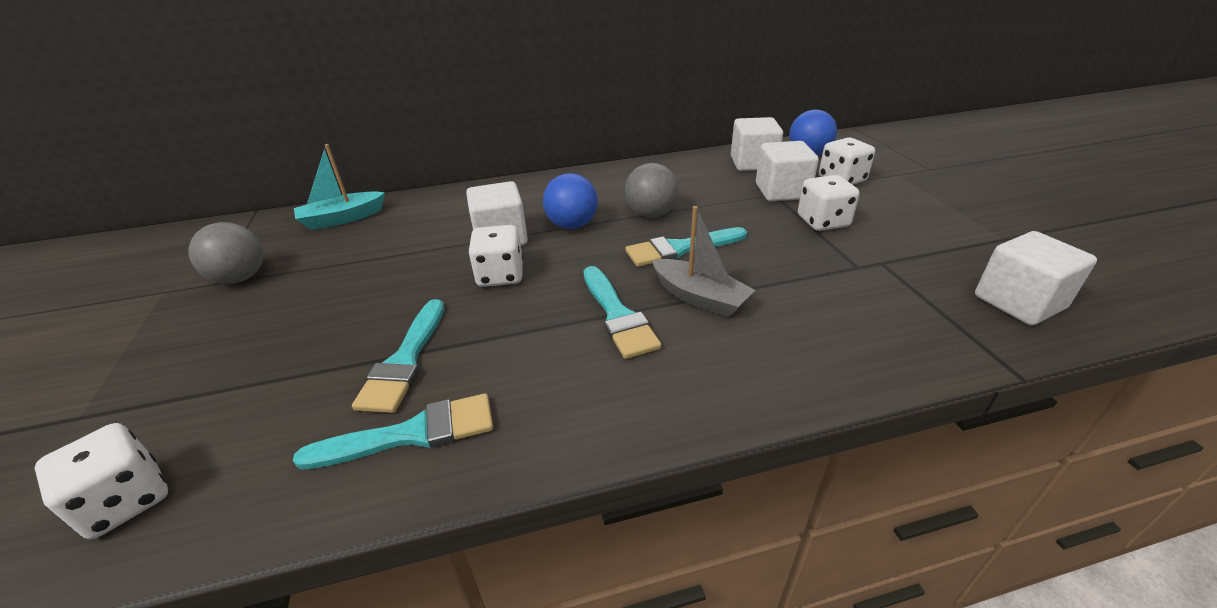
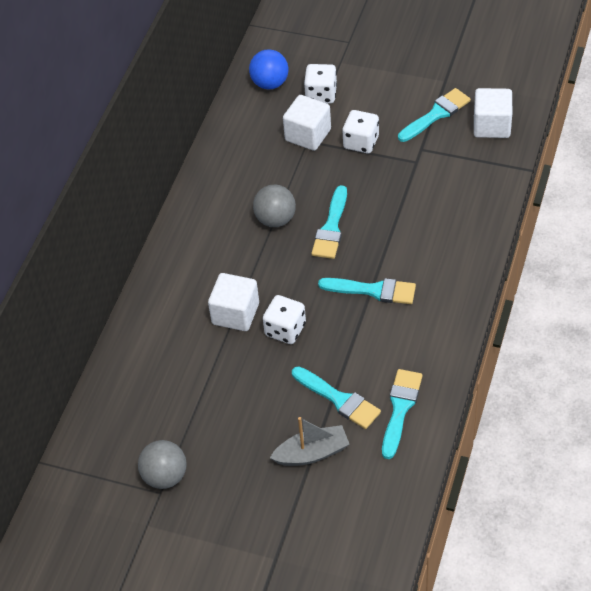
camera: 55 degrees left, 15 degrees up
white dice [35,423,168,539] -> none
turquoise boat [294,144,385,230] -> none
blue ball [543,173,598,229] -> none
grey boat [652,206,755,318] -> grey boat moved to [270,417,349,466]
white cube [731,117,783,171] -> none
none -> turquoise brush [398,88,471,142]

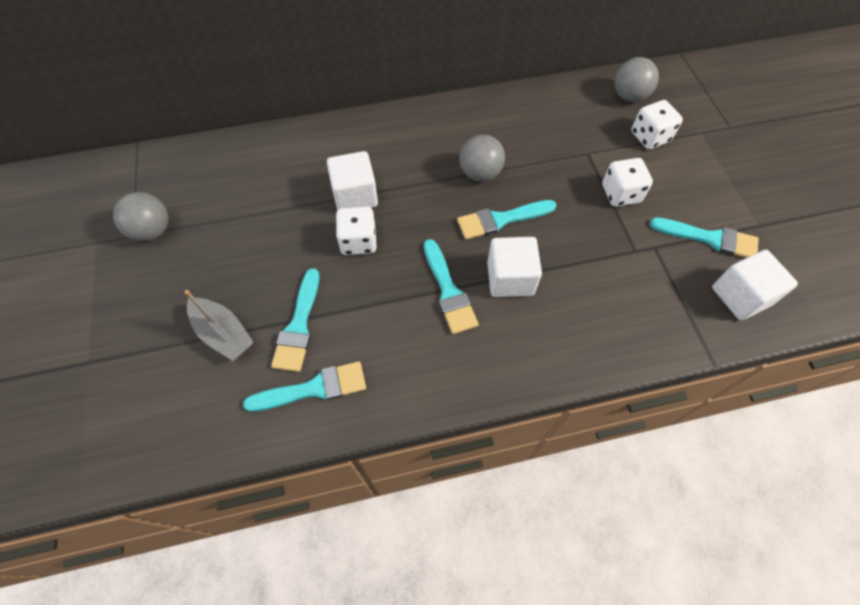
camera: 55 degrees right, 10 degrees up
blue ball [249,49,289,90] -> grey ball [614,57,659,102]
white cube [283,95,331,151] -> white cube moved to [487,237,542,297]

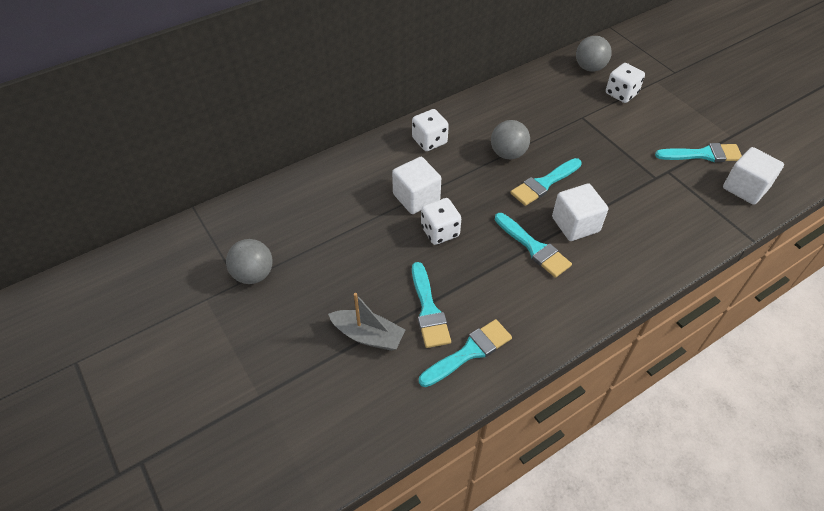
camera: 20 degrees left, 10 degrees down
white dice [602,158,653,207] -> white dice moved to [412,109,449,151]

